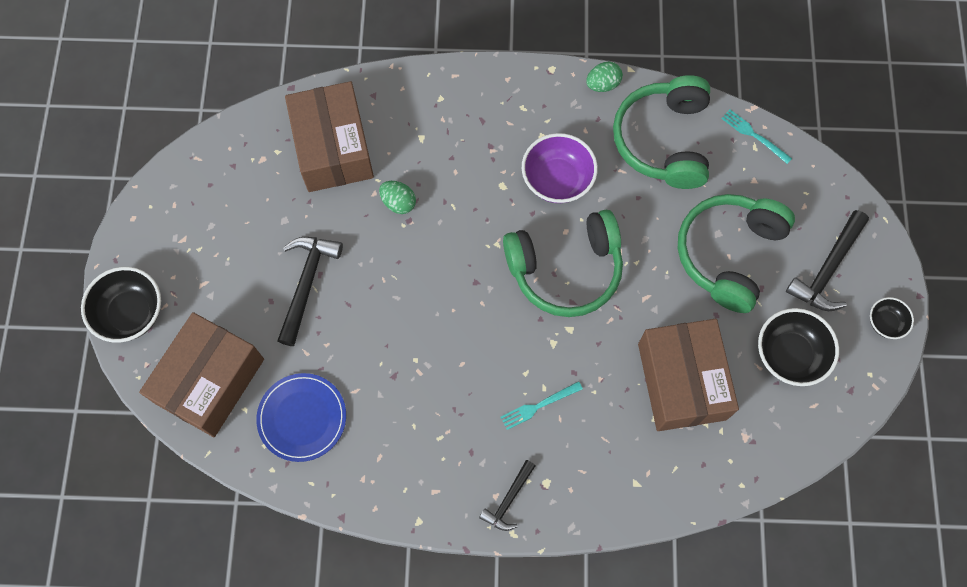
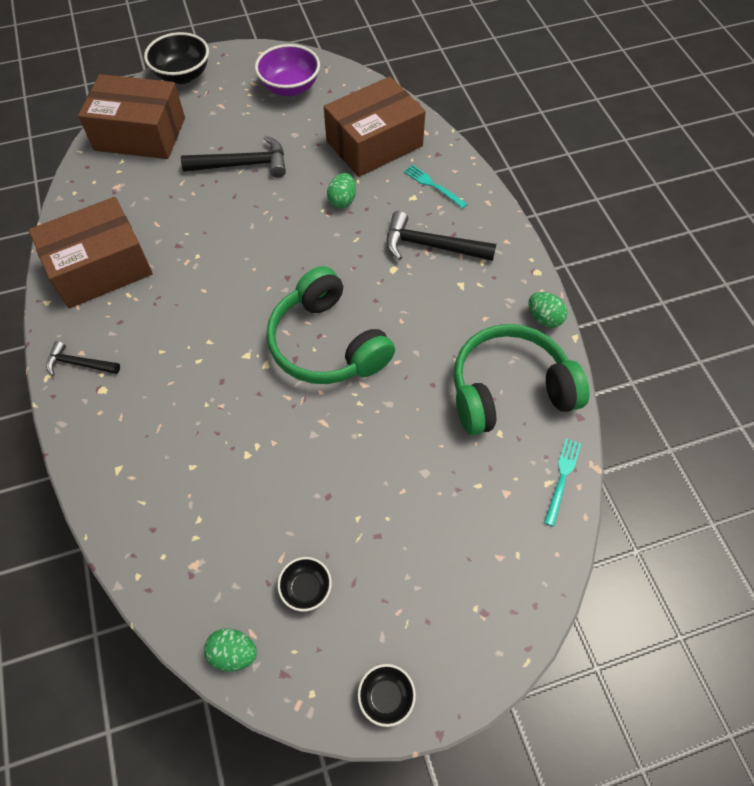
camera: 70 degrees right, 10 degrees down
blue plate [256,373,346,462] -> none
turquoise fork [501,381,583,430] -> turquoise fork moved to [404,165,467,209]
purple bowl [522,133,598,203] -> purple bowl moved to [255,44,320,96]
brown box [638,319,739,431] -> brown box moved to [29,197,153,309]
green headphones [678,194,795,313] -> none
black bowl [758,308,839,386] -> black bowl [278,557,332,611], size x0.56
black hammer [786,210,869,311] -> black hammer moved to [386,211,497,261]
none -> green egg [204,628,257,671]

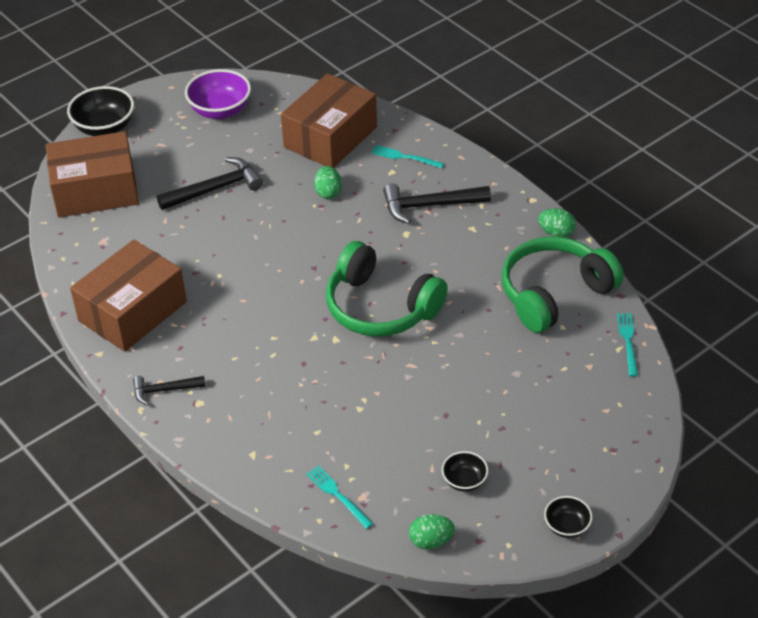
camera: 20 degrees left, 15 degrees down
none -> turquoise fork [306,465,374,529]

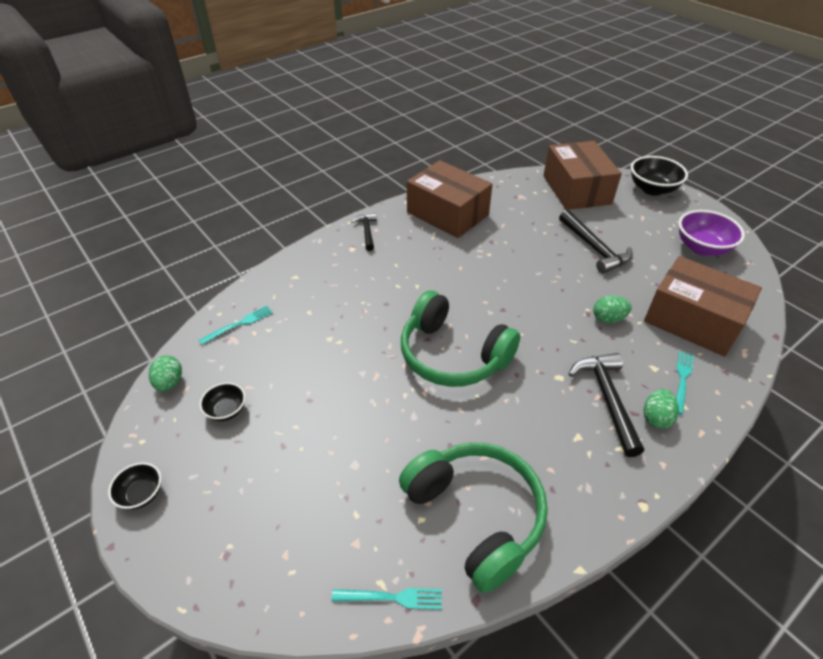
camera: 90 degrees right, 0 degrees up
green headphones [326,241,448,337] -> green headphones turned 90 degrees counterclockwise [401,290,520,387]
green egg [538,208,576,238] -> green egg moved to [644,389,679,429]

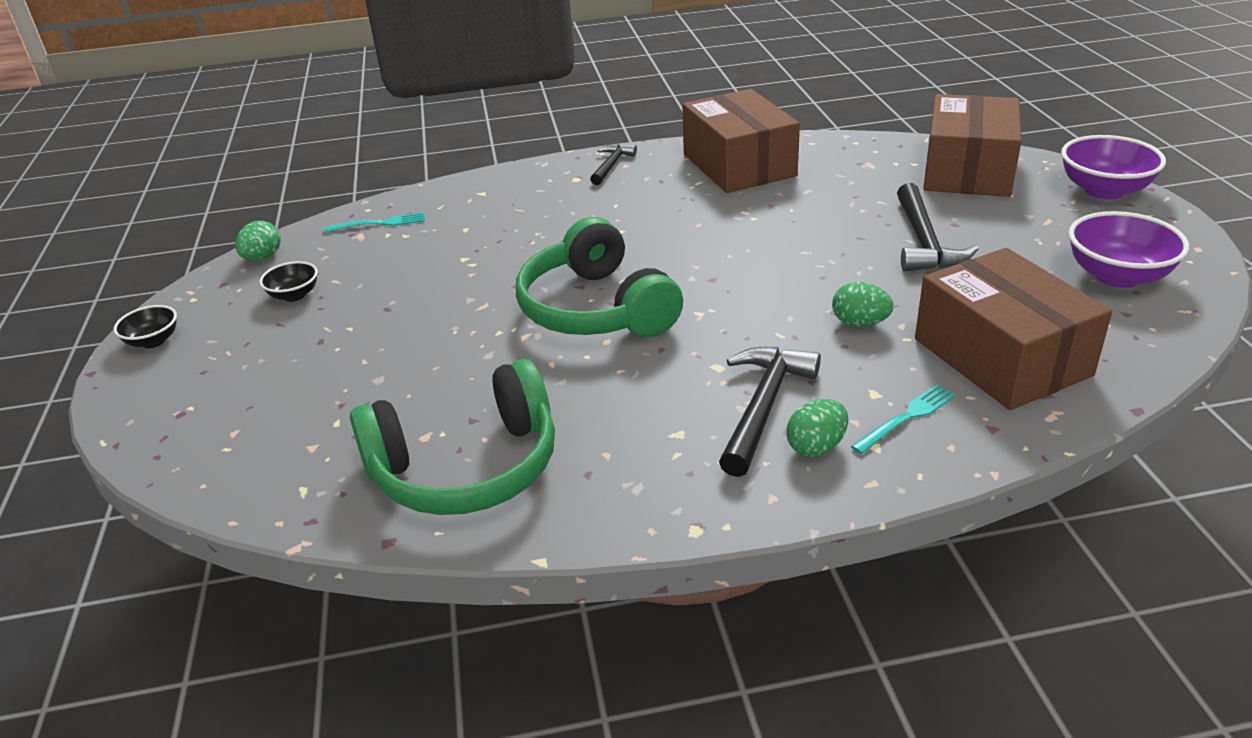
camera: 30 degrees right, 10 degrees down
turquoise fork [332,588,442,609] -> none
green headphones [399,442,548,593] -> green headphones turned 75 degrees clockwise [350,359,555,515]
black bowl [631,156,688,196] -> purple bowl [1061,135,1166,199]

